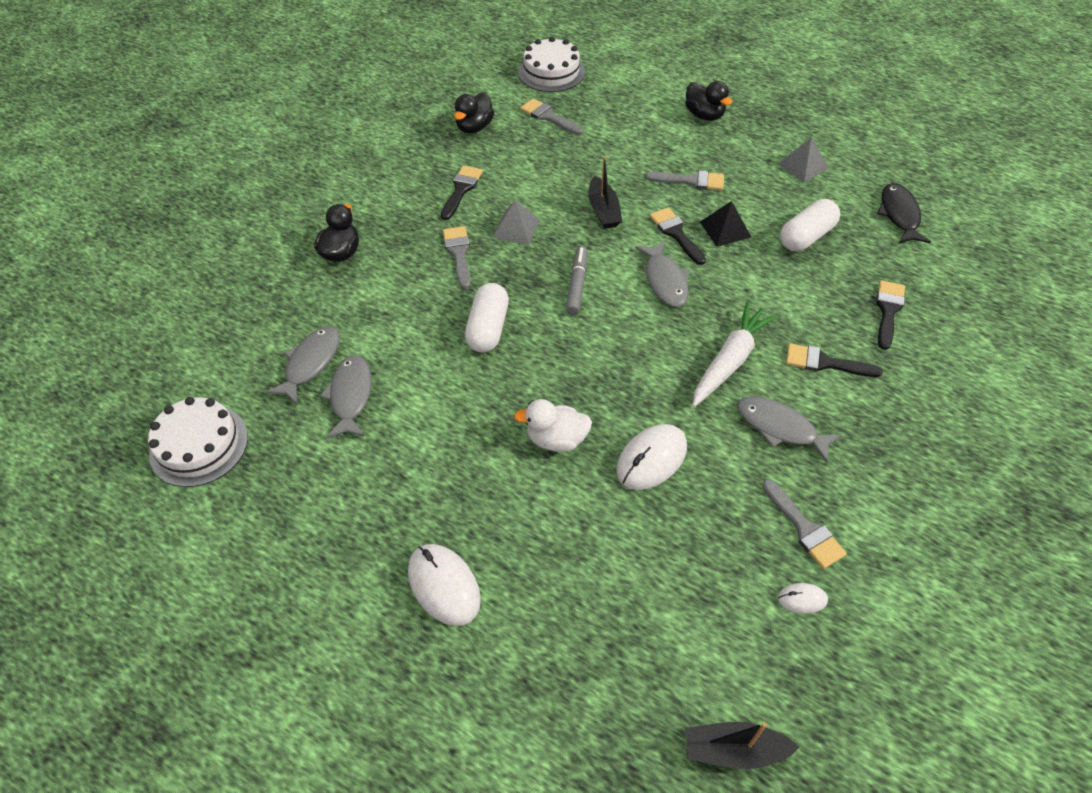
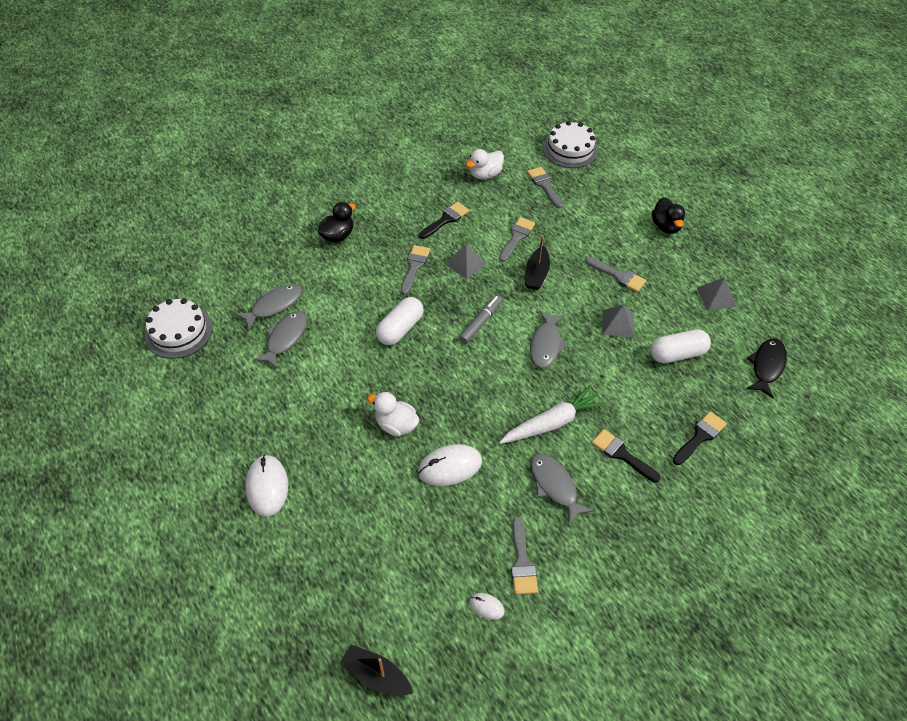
camera: 25 degrees right, 0 degrees up
black duck [454,92,494,133] -> white duck [466,149,504,179]
black brush [650,207,706,265] -> none
black pyramid [700,201,751,247] -> grey pyramid [602,304,634,338]
none -> grey brush [499,217,535,262]

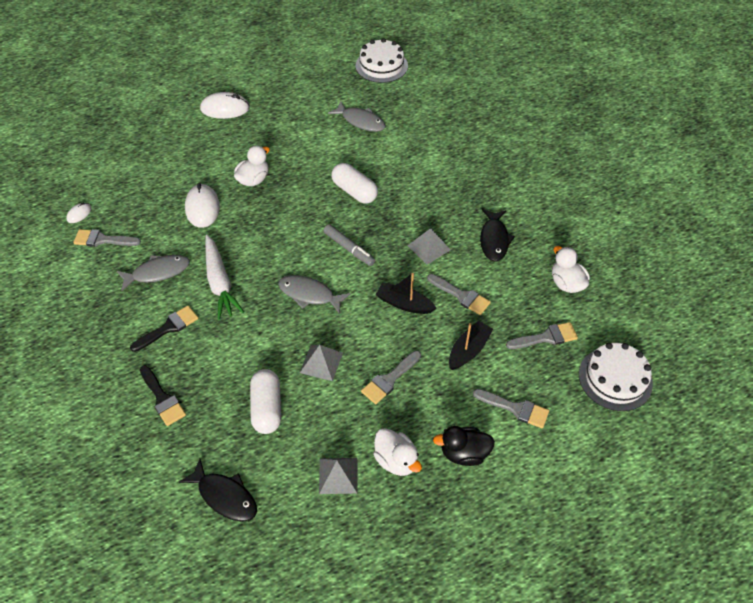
camera: 100 degrees right, 0 degrees up
grey fish [235,284,302,329] -> none
black duck [318,202,356,243] -> none
black boat [340,645,413,695] -> black boat moved to [449,321,493,370]
grey brush [401,245,430,295] -> grey brush moved to [473,389,549,428]
black brush [419,202,469,239] -> black fish [480,209,515,262]
none -> white duck [373,428,422,476]

